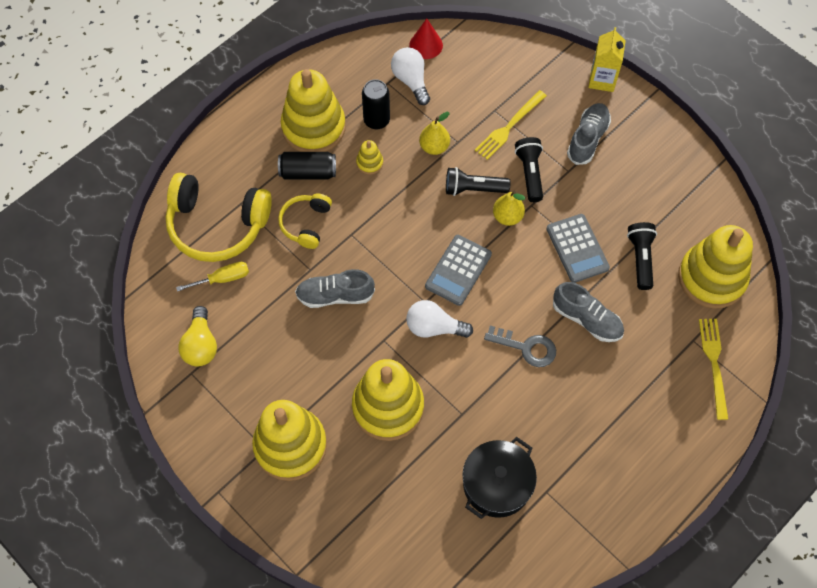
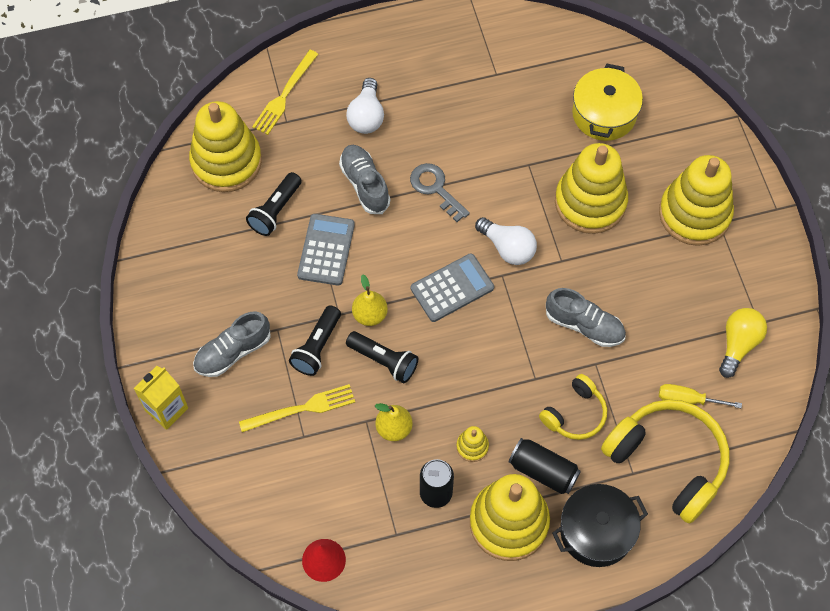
camera: 150 degrees left, 0 degrees up
white light bulb [391,47,430,105] -> white light bulb moved to [346,78,384,134]
black pot [463,437,537,519] -> black pot moved to [552,484,648,567]
none -> yellow pot [572,64,643,141]

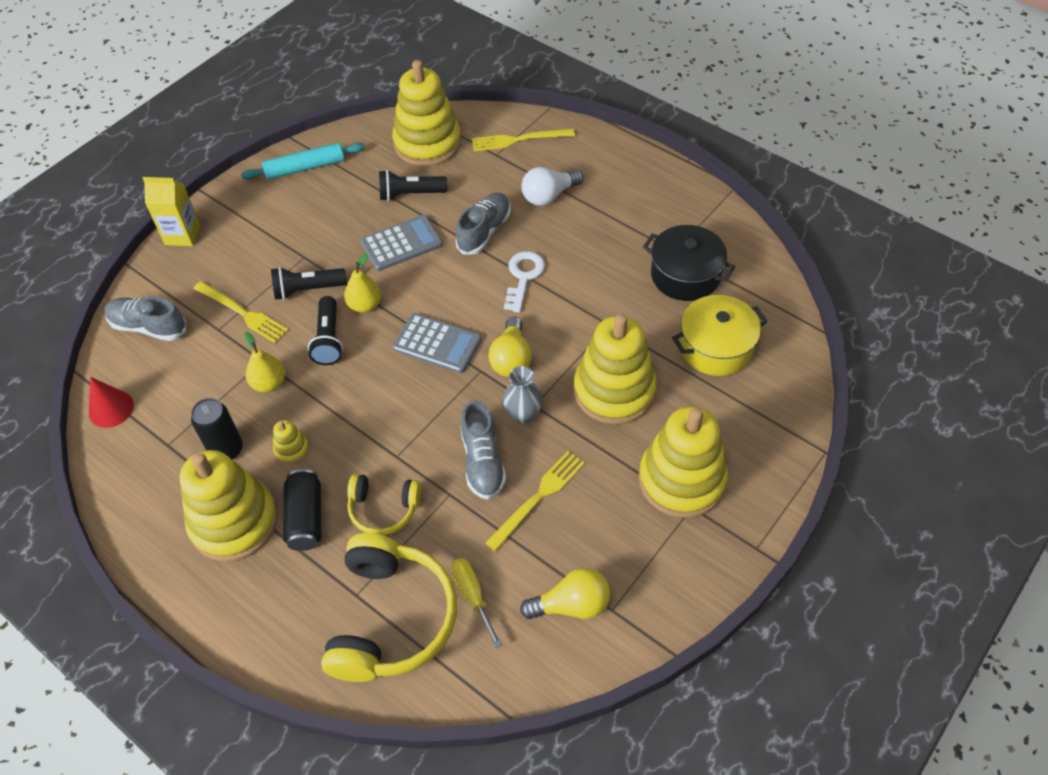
camera: 55 degrees right, 10 degrees down
grey shoe [193,312,271,377] -> grey shoe moved to [104,296,186,341]
grey key [410,163,470,222] -> white key [504,251,545,313]
white light bulb [475,217,537,265] -> yellow light bulb [488,316,532,377]
black pot [552,484,648,567] -> black pot moved to [643,225,735,301]
none -> turquoise rolling pin [241,143,364,180]
none -> yellow fork [485,451,585,551]
none -> grey vase [503,366,543,424]

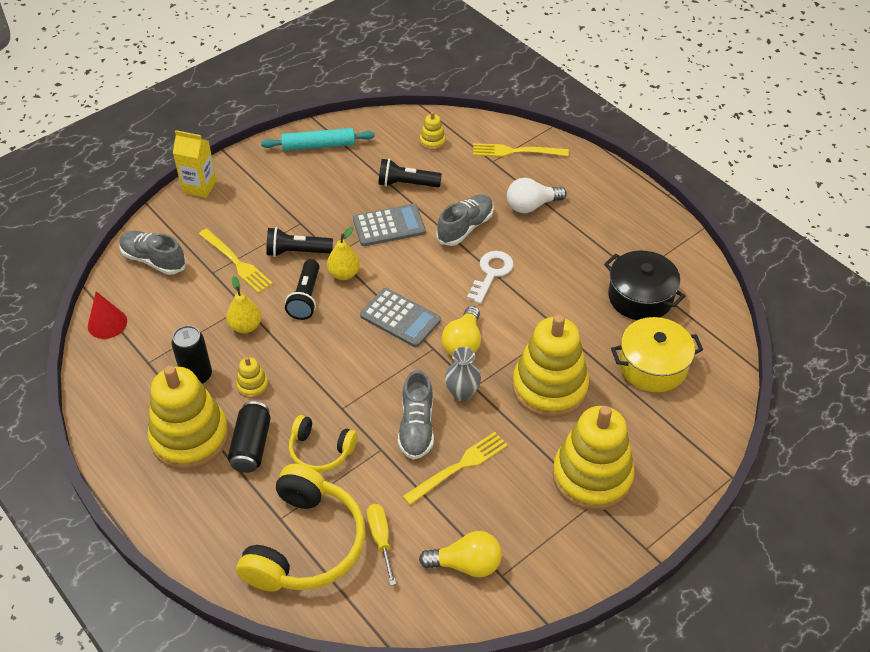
camera: 10 degrees right, 5 degrees down
yellow stacking toy [392,60,461,166] -> yellow stacking toy [420,112,446,150], size x0.42

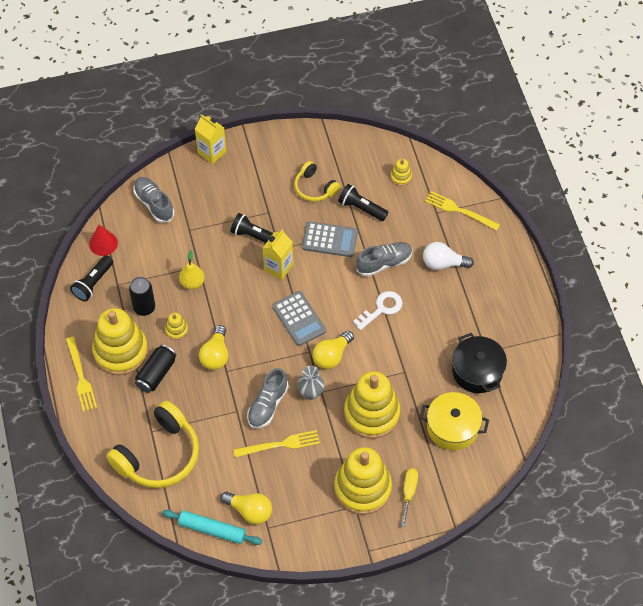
camera: 25 degrees right, 10 degrees up
yellow fork [199,229,273,293] -> yellow fork moved to [66,337,97,412]
turquoise rolling pin [261,128,375,151] -> turquoise rolling pin moved to [162,510,262,545]
black flashlight [285,259,319,320] -> black flashlight moved to [70,255,113,301]
yellow headphones [289,415,357,472] -> yellow headphones moved to [294,161,340,202]
yellow pear [327,227,360,280] -> yellow carton [262,229,293,280]
yellow screwdriver [367,504,396,586] -> yellow screwdriver moved to [401,469,418,527]
none -> yellow light bulb [199,325,228,370]

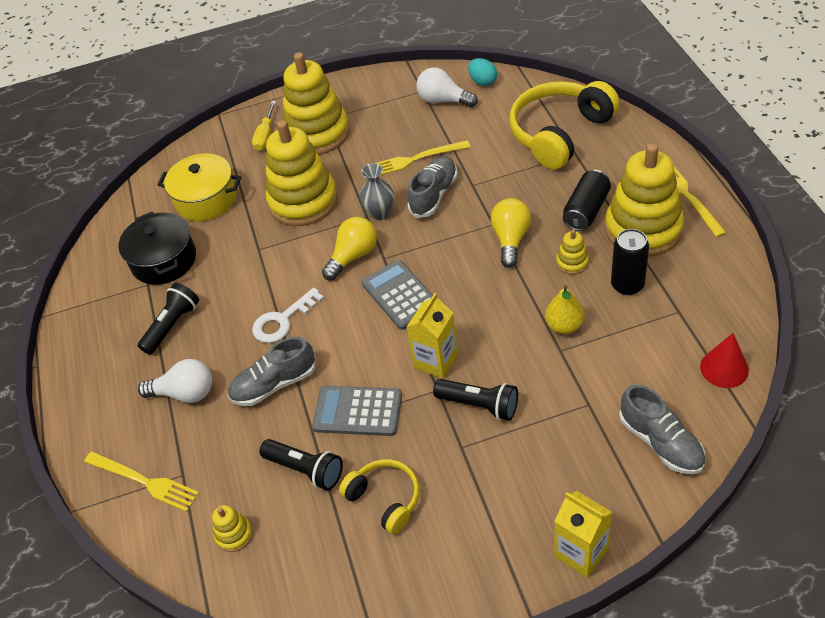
camera: 175 degrees left, 10 degrees down
black flashlight [70,255,113,301] -> black flashlight moved to [138,283,199,355]
turquoise rolling pin [162,510,262,545] -> turquoise egg [468,58,497,86]
yellow light bulb [221,492,272,524] -> white light bulb [417,67,478,108]

